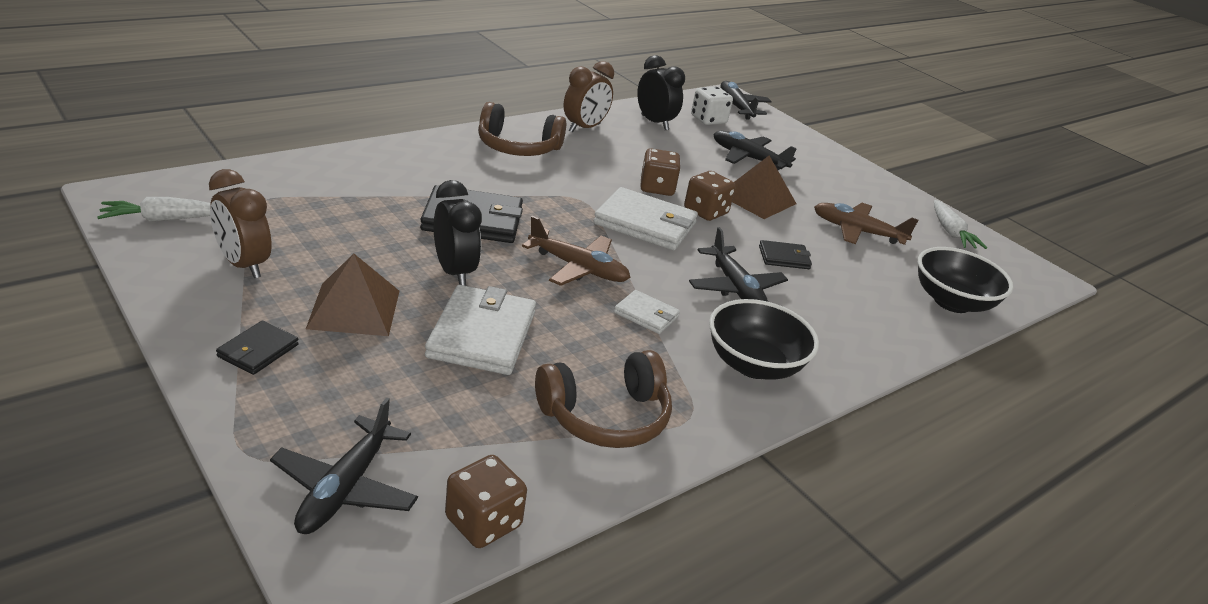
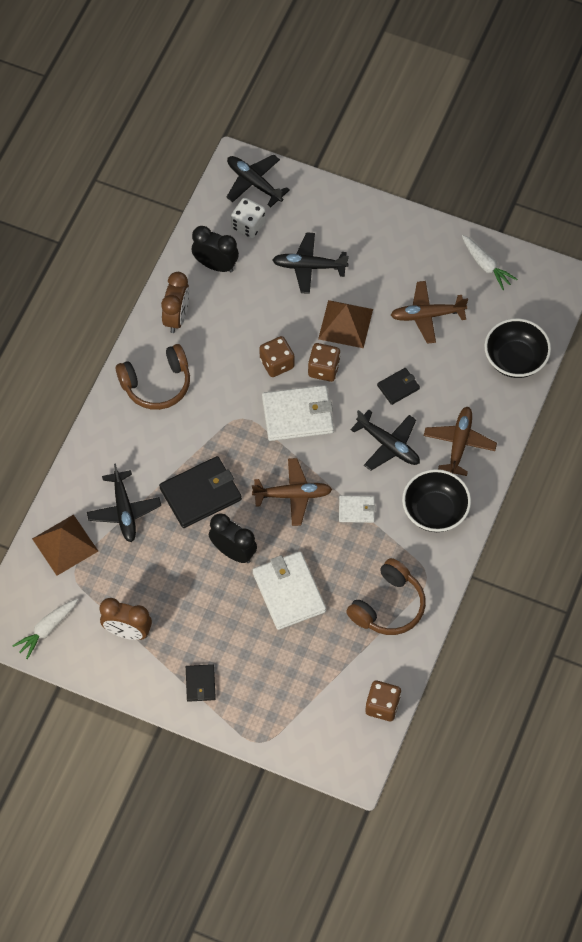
camera: 25 degrees left, 30 degrees up
black plane [270,397,418,534] -> black plane moved to [87,464,161,542]
brown pyramid [306,254,399,336] -> brown pyramid moved to [32,514,98,576]
none -> brown plane [424,407,497,476]

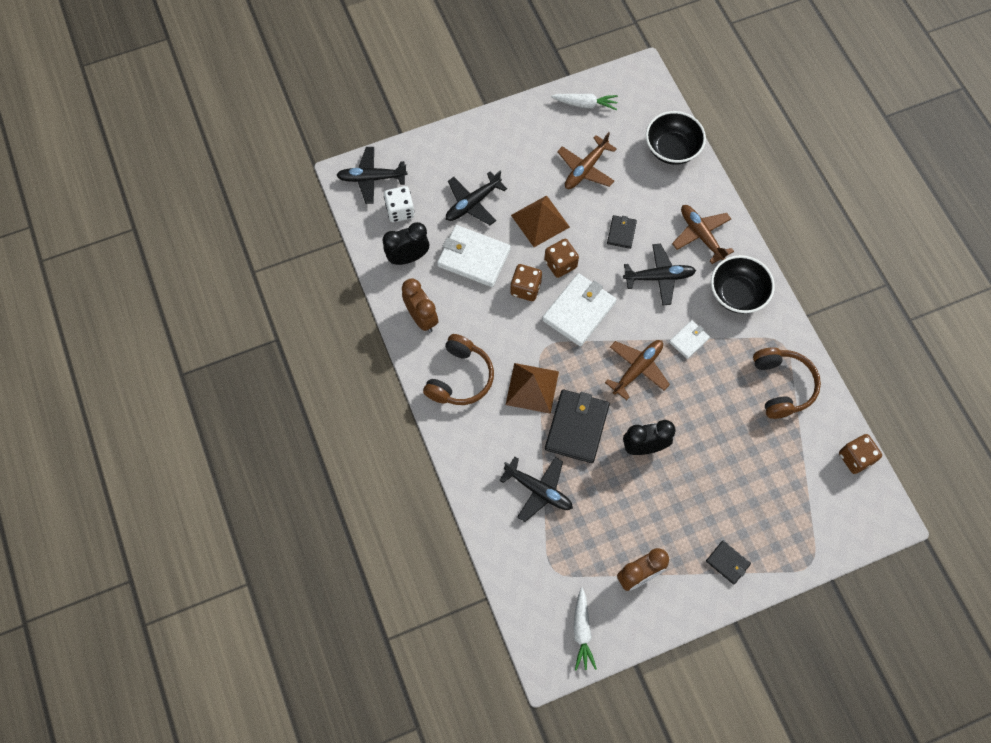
camera: 45 degrees left, 5 degrees up
brown pyramid [32,514,98,576] -> brown pyramid moved to [506,363,559,414]
white wallet [253,551,326,630] -> white wallet moved to [437,225,511,287]

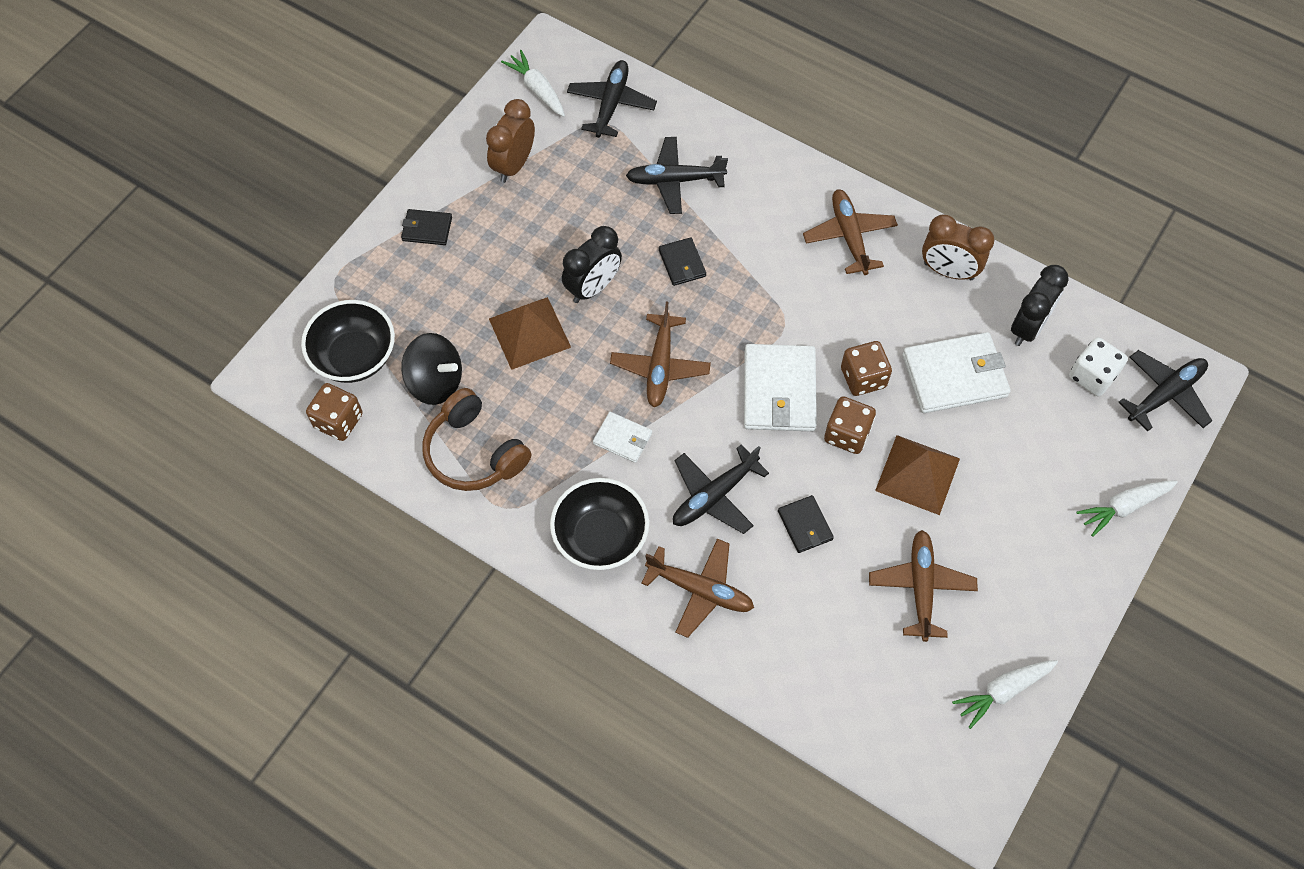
camera: 145 degrees right, 5 degrees down
brown headphones [423,334,494,405] -> brown plane [803,189,898,275]
black plane [446,171,507,225] -> black plane moved to [567,60,657,138]
brown pyramid [506,363,559,414] -> brown pyramid moved to [489,297,571,370]
black wallet [545,389,610,463] -> black wallet [659,237,706,286], size x0.53
black bowl [646,111,706,165] -> black bowl moved to [301,300,395,383]
white wallet [669,320,710,359] -> white wallet turned 75 degrees counterclockwise [593,412,652,463]
none -> black spinning top [401,333,462,405]
none -> white carrot [1076,481,1178,537]

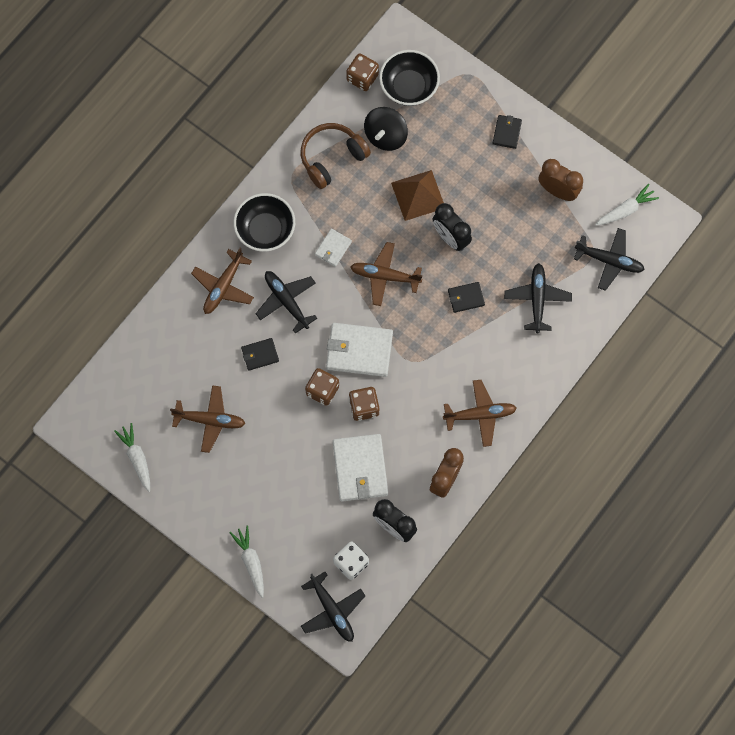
camera: 95 degrees right, 10 degrees up
brown pyramid [875,435,960,515] -> none

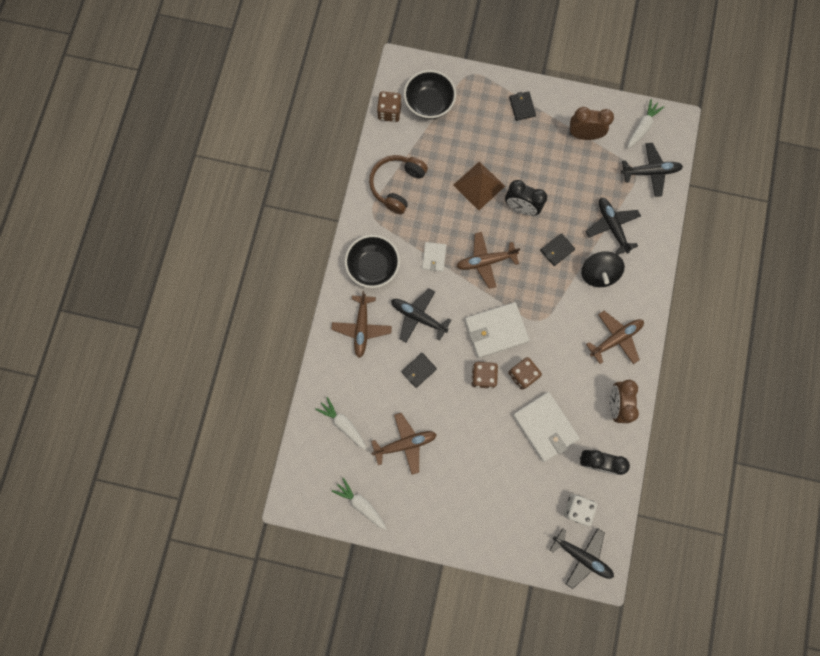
camera: 25 degrees left, 5 degrees up
white carrot [230,525,264,598] -> white carrot moved to [315,397,367,450]
black spinning top [364,107,408,151] -> black spinning top moved to [581,251,625,287]

